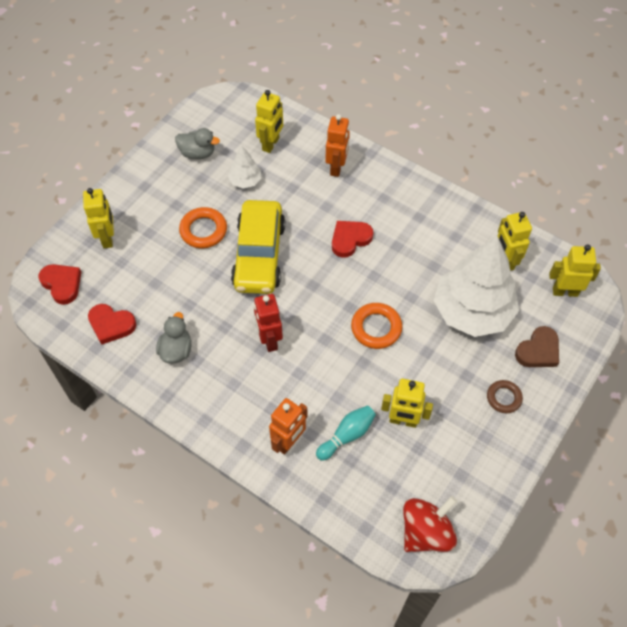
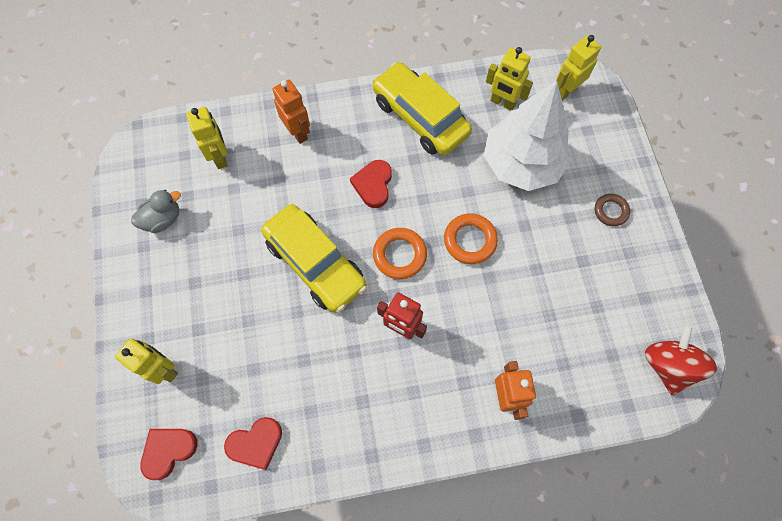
camera: 45 degrees left, 10 degrees up
red heart [38,264,81,305] -> red heart turned 45 degrees counterclockwise [140,429,198,480]
grey duck [156,312,192,364] -> none
orange ring [179,207,227,248] -> orange ring moved to [373,228,427,279]
white tree [228,146,262,189] -> none
turquoise bowling pin [316,405,376,461] -> none
yellow robot [381,379,433,428] -> none
brown heart [515,326,559,367] -> none
none -> yellow car [372,62,472,156]

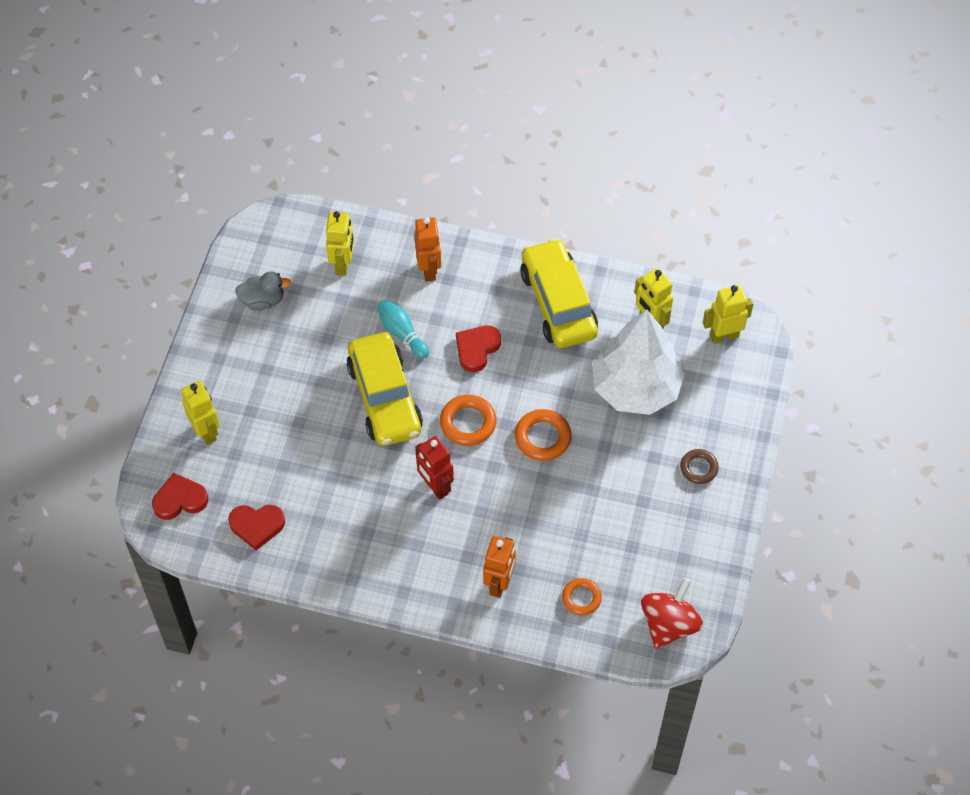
camera: 25 degrees right, 10 degrees down
none -> turquoise bowling pin [377,299,429,359]
none -> orange ring [562,578,602,615]

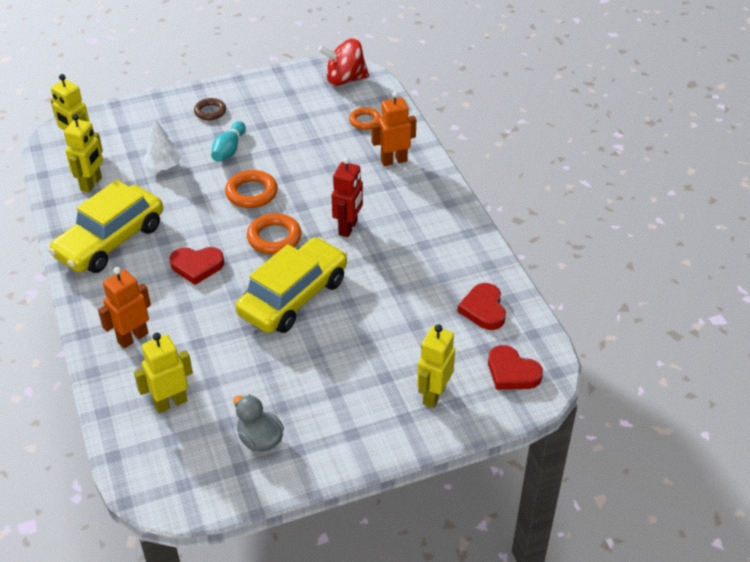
camera: 125 degrees left, 15 degrees down
red heart [228,505,285,550] -> red heart turned 150 degrees counterclockwise [457,283,506,330]
turquoise bowling pin [377,299,429,359] -> turquoise bowling pin moved to [211,121,246,162]
white tree [592,310,685,415] -> white tree [144,119,181,170], size x0.44

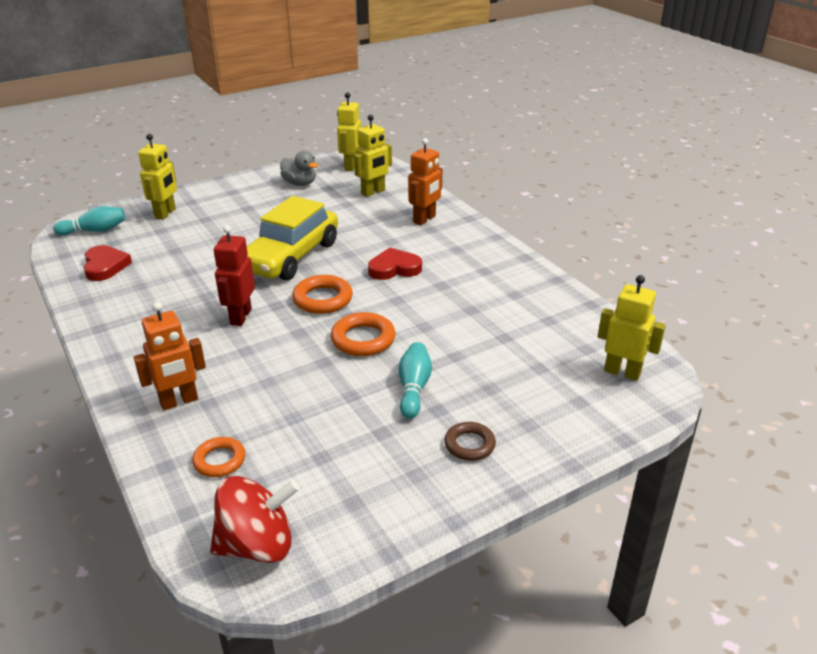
camera: 170 degrees right, 10 degrees down
yellow car [48,180,163,273] -> none
yellow robot [64,114,103,193] -> yellow robot moved to [337,92,361,171]
white tree [144,119,181,170] -> none
red heart [488,345,543,390] -> turquoise bowling pin [53,206,125,236]

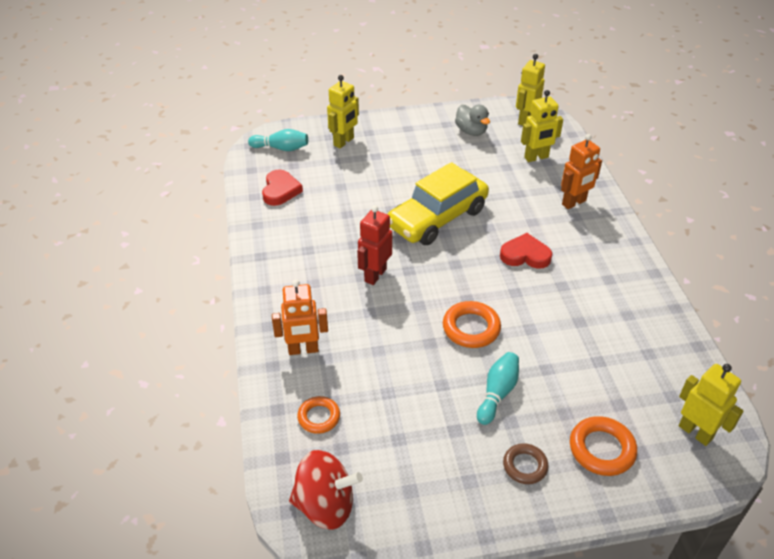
camera: 20 degrees right, 10 degrees up
orange ring [292,275,353,314] -> orange ring moved to [570,416,637,476]

